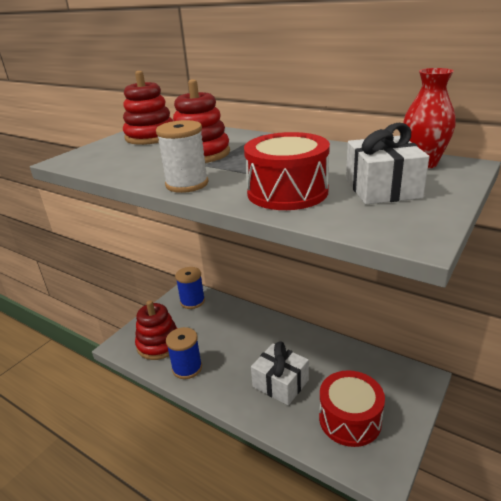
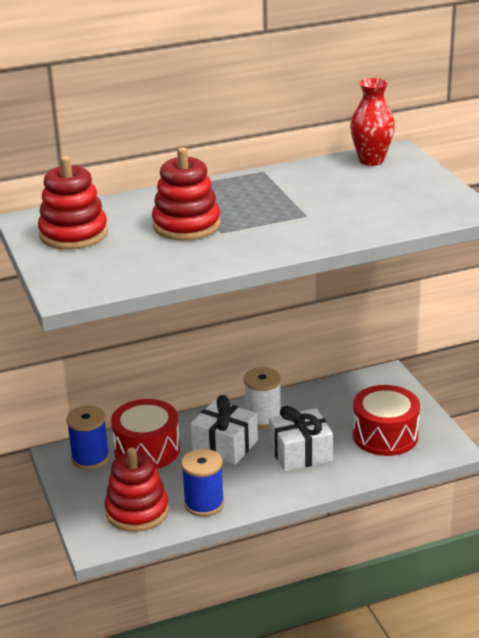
camera: 55 degrees left, 0 degrees up
white spool [156,120,209,193] -> white spool moved to [244,367,281,429]
red drum [244,132,330,210] -> red drum moved to [111,399,180,469]
white gift [346,123,429,204] -> white gift moved to [190,395,258,465]

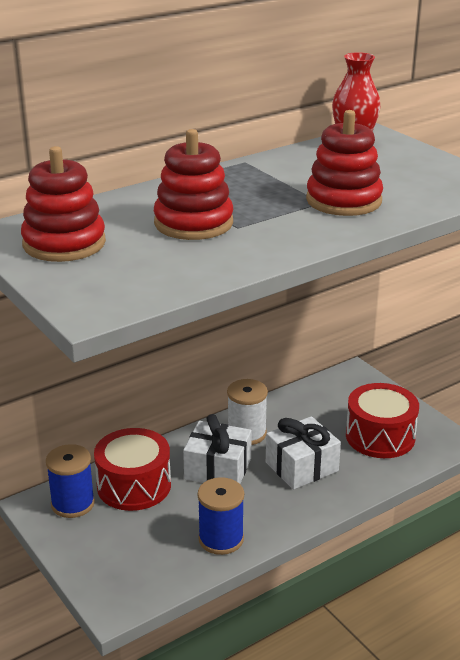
camera: 15 degrees left, 0 degrees up
red stacking toy [105,448,169,532] -> red stacking toy moved to [306,110,383,216]

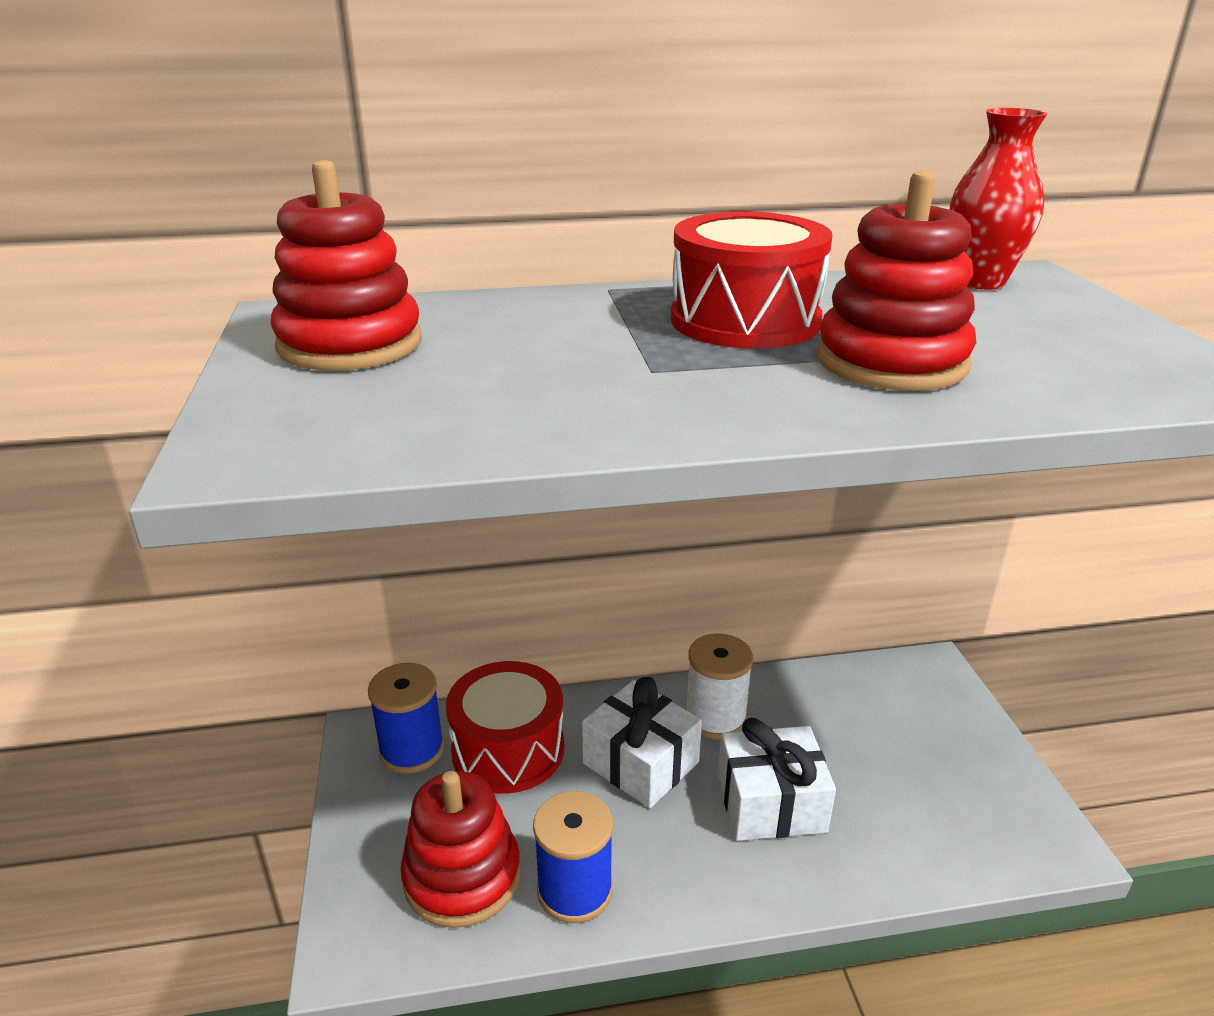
camera: 25 degrees right, 0 degrees up
red stacking toy [154,129,233,240] -> red stacking toy moved to [400,771,521,928]
red drum [346,383,419,458] -> red drum moved to [671,212,832,349]

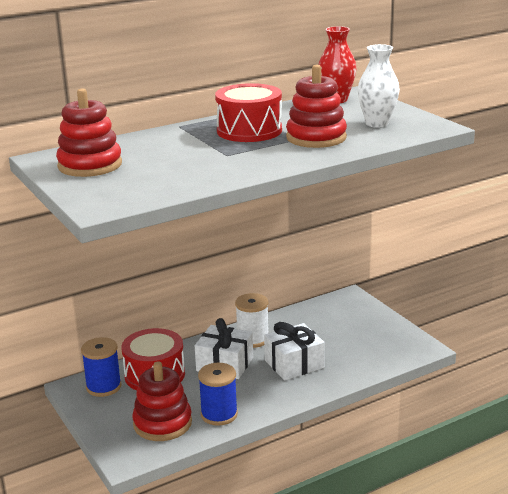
camera: 20 degrees left, 5 degrees down
none -> white vase [357,44,400,127]

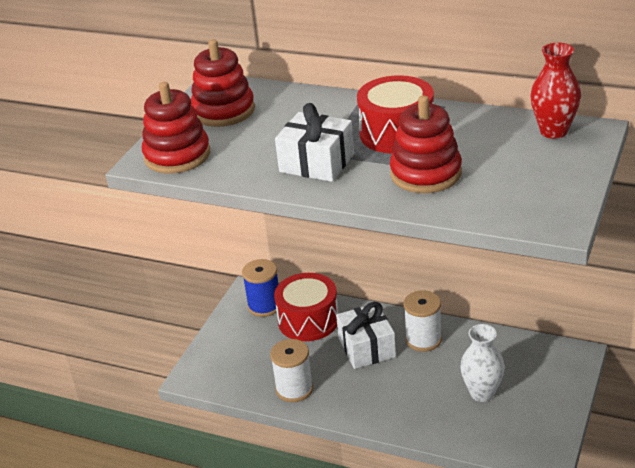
camera: 55 degrees right, 10 degrees up
red stacking toy [132,361,192,441] -> red stacking toy moved to [142,82,210,174]
blue spool [198,363,238,426] -> white spool [270,339,313,402]
white gift [264,322,325,380] -> white gift moved to [275,103,354,182]
white vase [357,44,400,127] -> white vase moved to [460,324,505,402]

